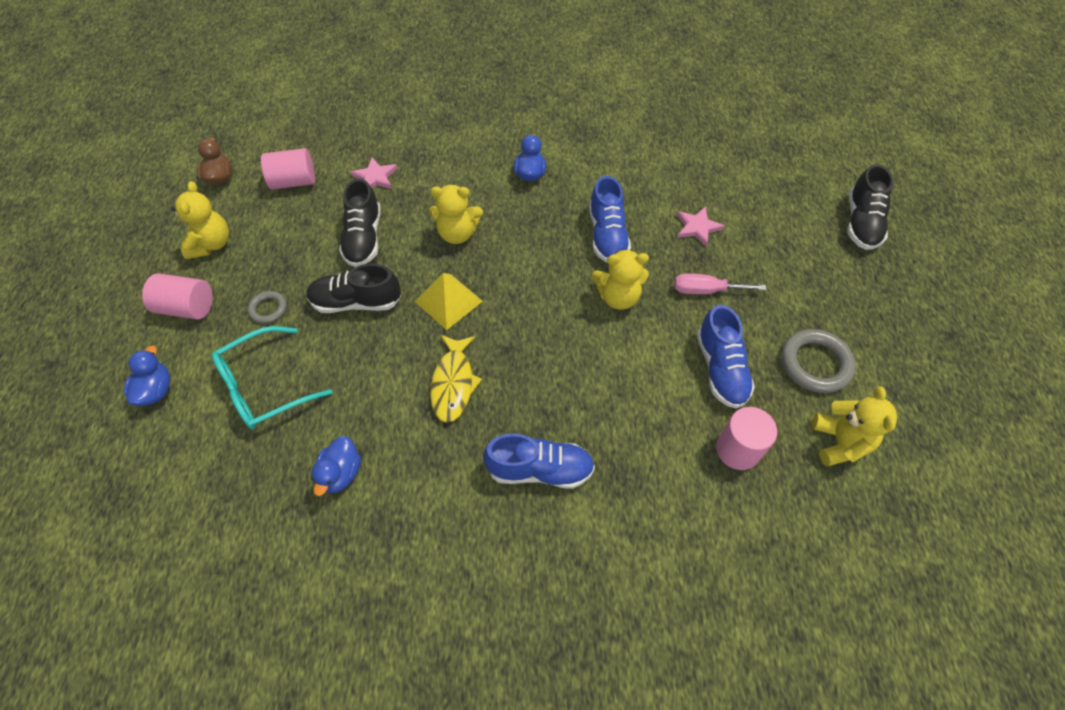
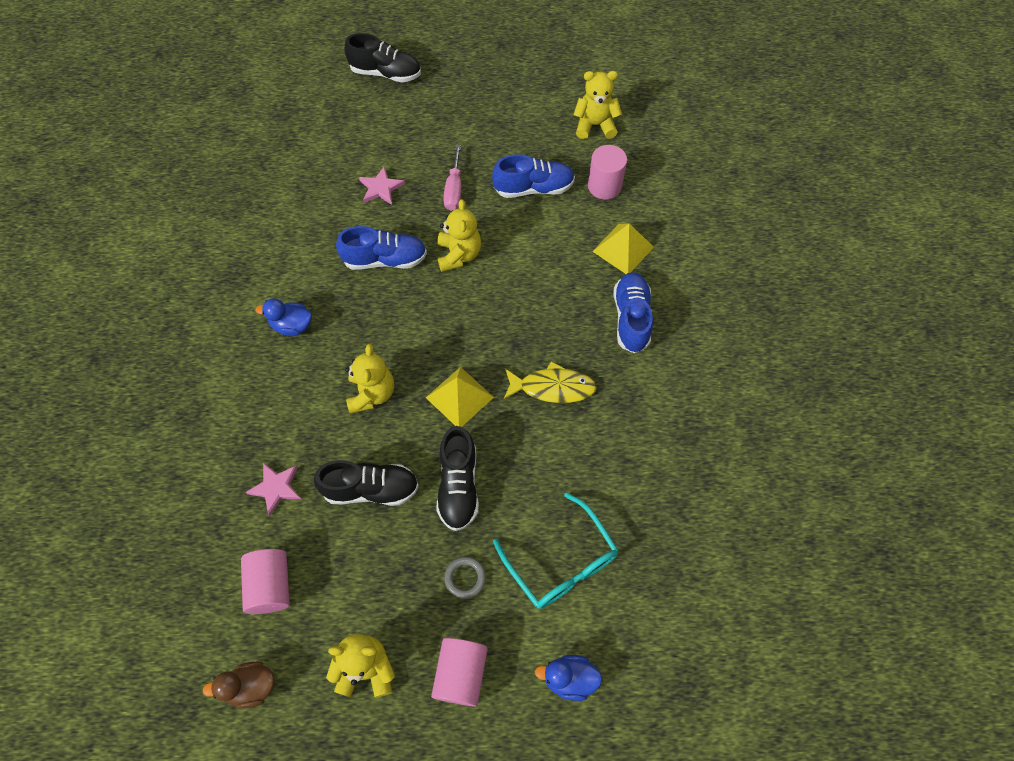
camera: 90 degrees left, 5 degrees up
blue duck [311,436,361,496] -> none
grey ring [781,329,856,393] -> none
none -> yellow pyramid [592,223,654,274]

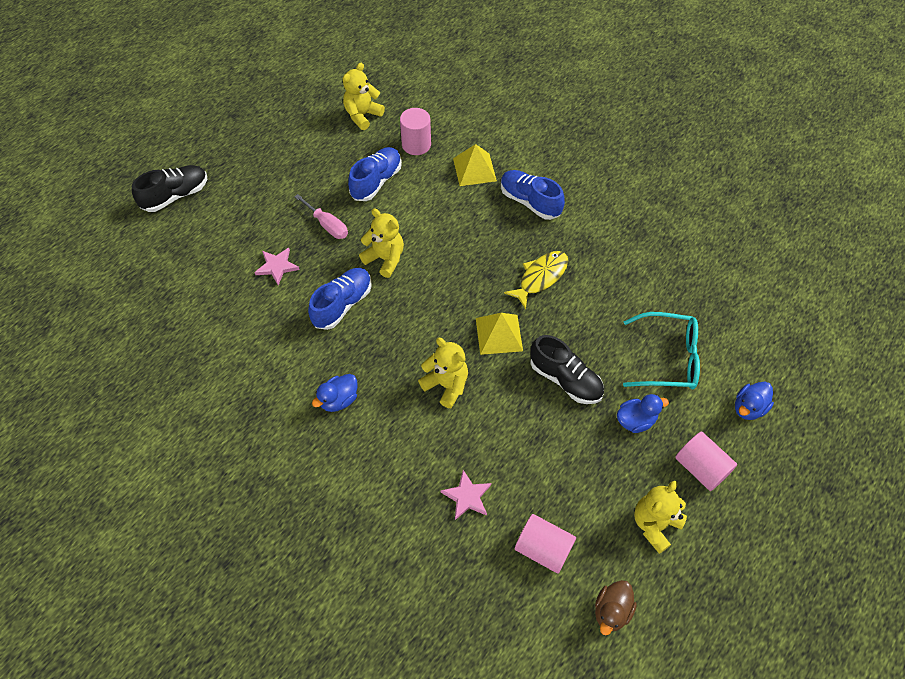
camera: 50 degrees left, 5 degrees down
black shoe [314,460,419,506] -> none
grey ring [444,557,486,599] -> blue duck [617,394,669,433]

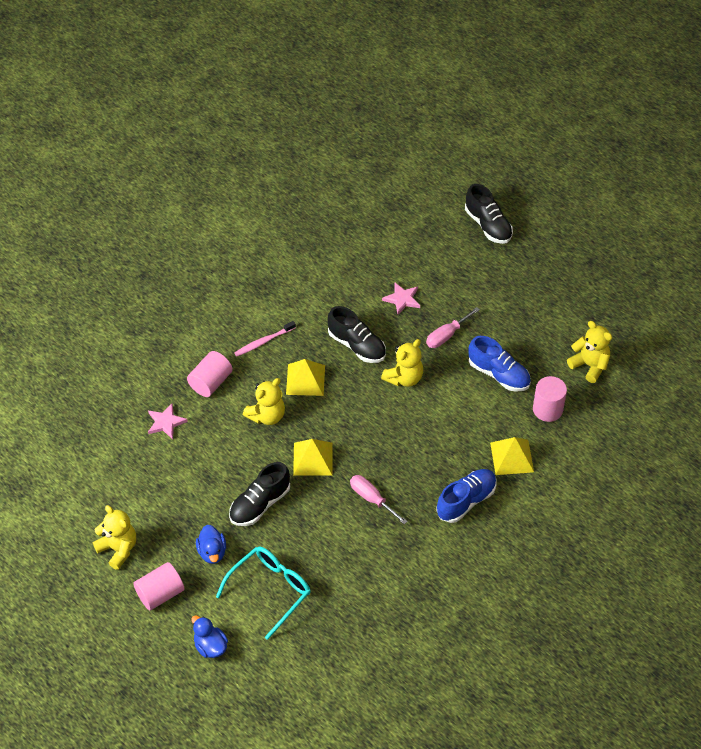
camera: 95 degrees right, 5 degrees down
blue shoe [308,268,372,330] -> black shoe [328,306,386,363]
blue duck [312,374,358,412] -> pink toothbrush [234,321,296,356]
yellow fish [504,251,568,309] -> pink screwdriver [350,475,408,524]
pink cylinder [515,514,576,574] -> pink cylinder moved to [187,351,233,397]
brown duck [595,580,637,636] -> none
turquoise glasses [623,312,700,389] -> turquoise glasses turned 150 degrees counterclockwise [216,546,311,640]
none -> yellow pyramid [286,359,325,396]

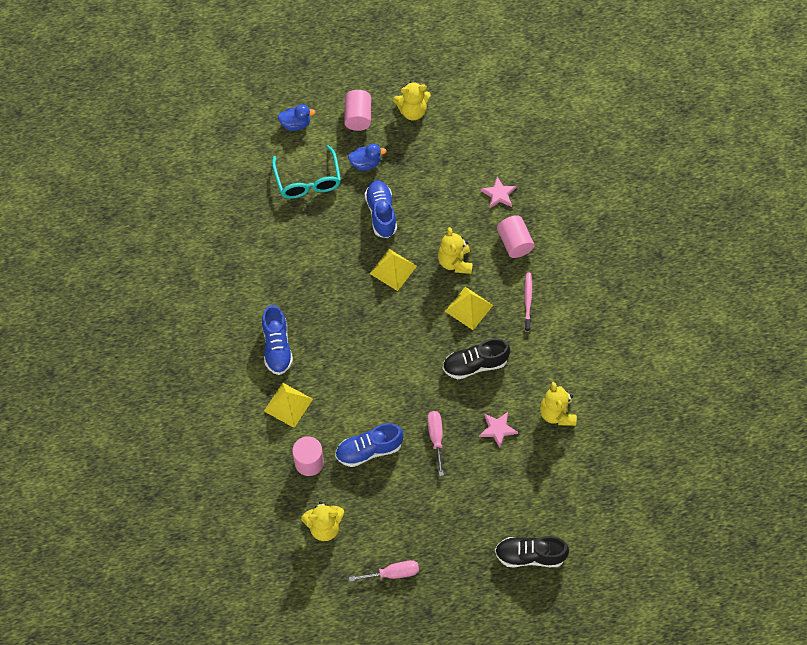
camera: 125 degrees right, 10 degrees up
blue duck [196,525,226,564] -> blue duck turned 150 degrees clockwise [348,144,387,171]
black shoe [229,462,290,526] -> blue shoe [365,180,397,238]
pink screwdriver [350,475,408,524] -> pink screwdriver moved to [349,560,419,582]
yellow teddy bear [381,339,423,387] -> yellow teddy bear moved to [540,382,577,426]

